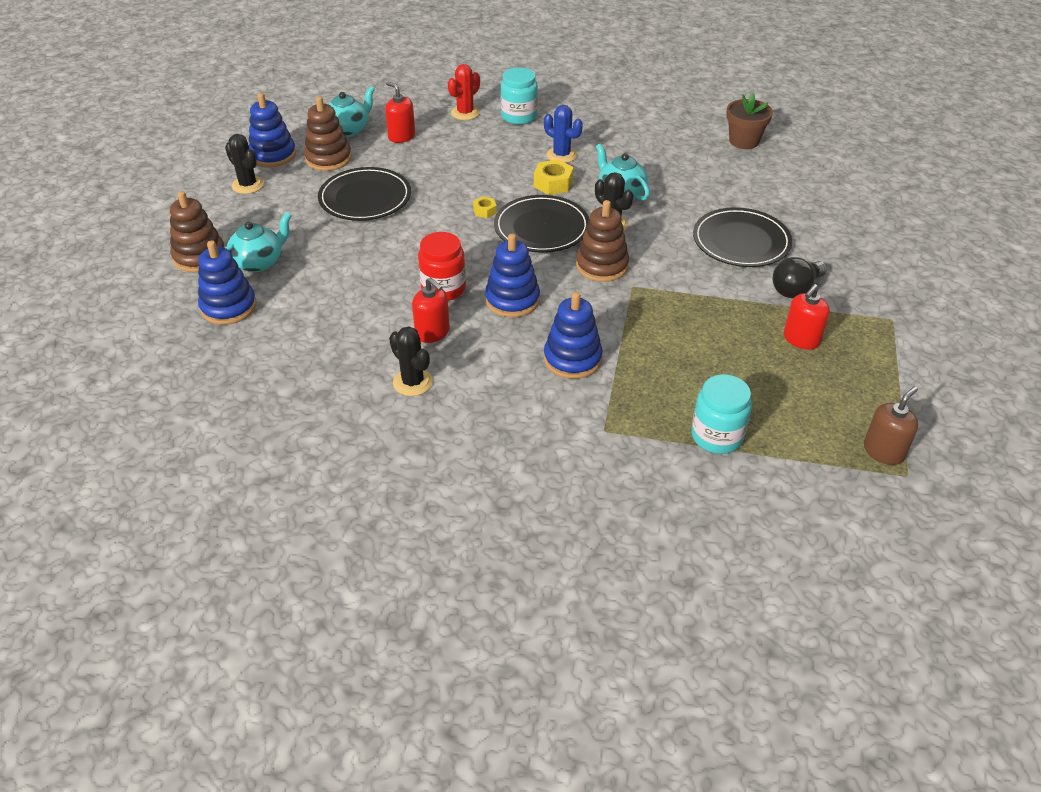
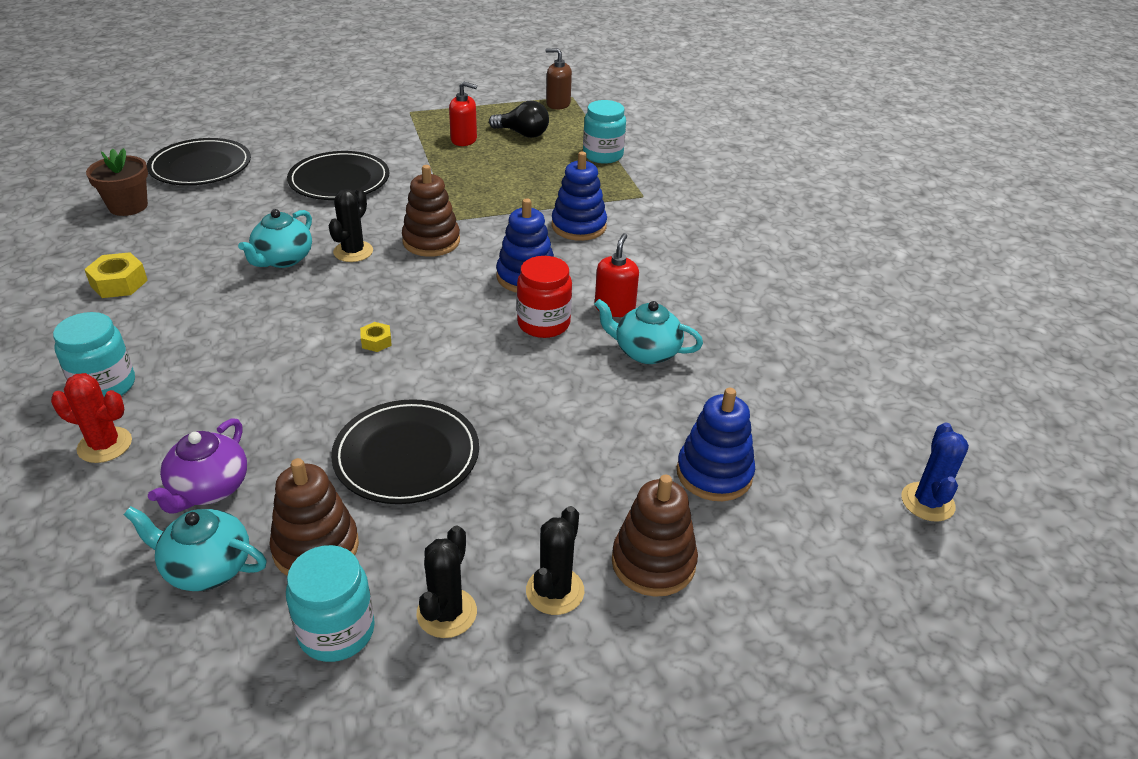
camera: 120 degrees left, 5 degrees down
turquoise teapot [225,212,292,272] -> turquoise teapot moved to [594,299,703,364]
blue stacking toy [249,93,296,168] -> turquoise jar [286,545,375,662]
red soap dispenser [385,82,415,143] -> purple teapot [148,418,247,514]
black cactus [389,326,433,396] -> black cactus moved to [526,506,584,615]
black plate [494,195,590,253] -> black plate moved to [147,138,251,186]
yellow nut [534,159,573,195] -> yellow nut moved to [84,252,148,298]
blue cactus [544,105,583,163] -> blue cactus moved to [901,422,969,522]
black light bulb [773,257,827,298] -> black light bulb moved to [489,101,549,138]

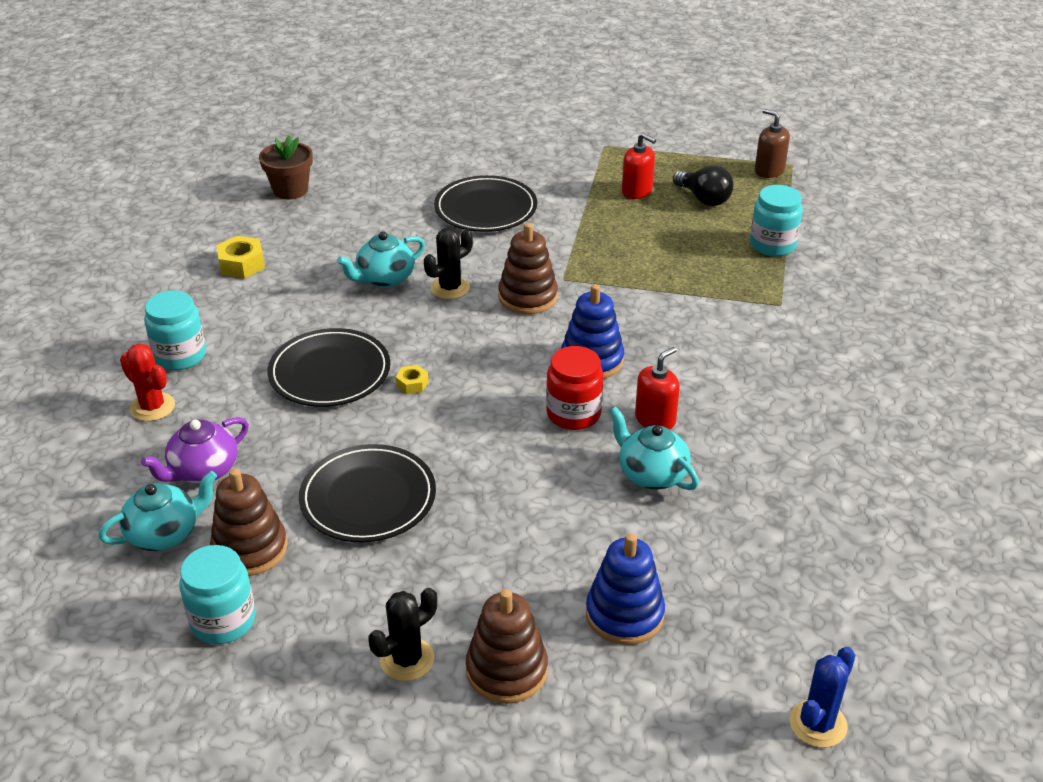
camera: 30 degrees right, 0 degrees up
turquoise teapot [124,506,267,591] -> turquoise teapot turned 105 degrees clockwise [98,471,217,551]
black plate [147,138,251,186] -> black plate moved to [268,328,390,407]
black cactus [417,525,477,638] -> none
blue stacking toy [552,151,607,241] -> none

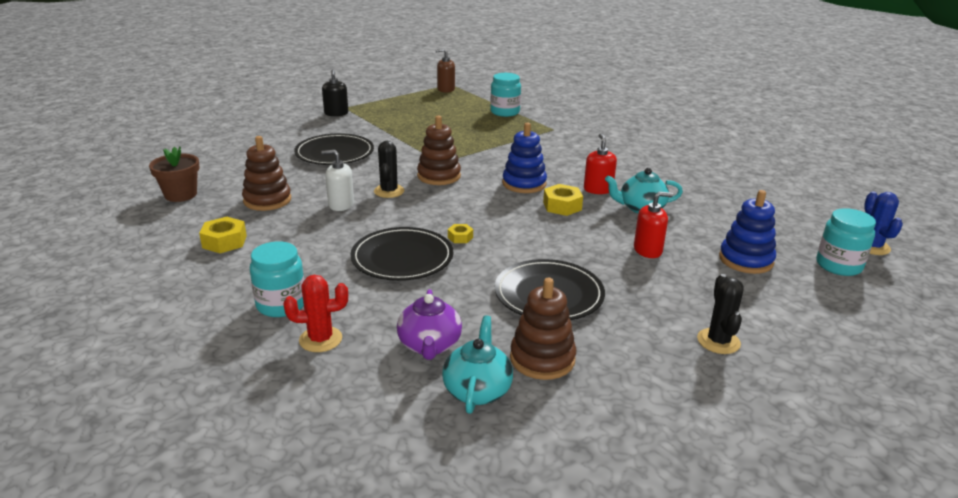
camera: 50 degrees left, 10 degrees down
turquoise jar [180,545,256,644] -> turquoise jar moved to [816,208,876,276]
turquoise teapot [337,231,425,288] -> white soap dispenser [321,150,354,211]
brown stacking toy [466,589,548,704] -> brown stacking toy moved to [242,136,291,211]
red jar [546,346,604,430] -> yellow nut [543,184,583,216]
red soap dispenser [622,133,656,199] -> red soap dispenser moved to [634,192,673,258]
black light bulb [673,165,733,206] -> none
none -> black soap dispenser [322,69,348,117]

